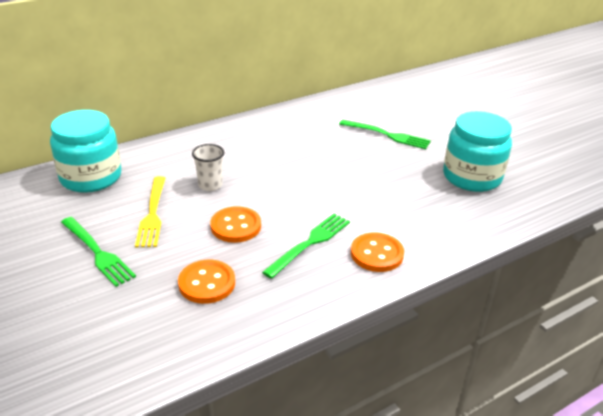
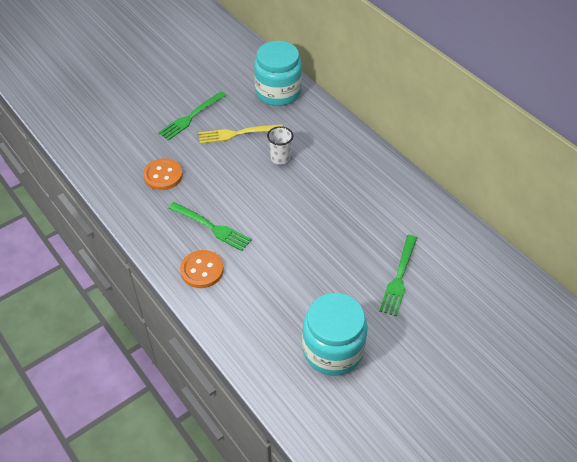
camera: 85 degrees right, 15 degrees up
orange button [210,206,261,243] -> none

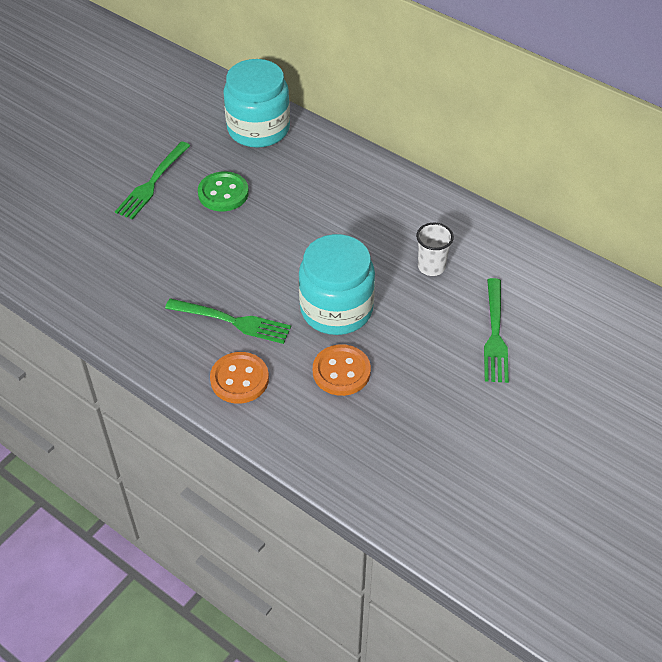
camera: 15 degrees left, 0 degrees up
orange button [143,158,183,190] -> orange button moved to [313,344,371,396]
yellow fork [198,124,283,144] -> green button [198,171,249,211]
white cup [267,126,293,165] -> white cup moved to [416,223,454,276]
turquoise jar [302,293,368,376] -> turquoise jar moved to [299,234,375,335]

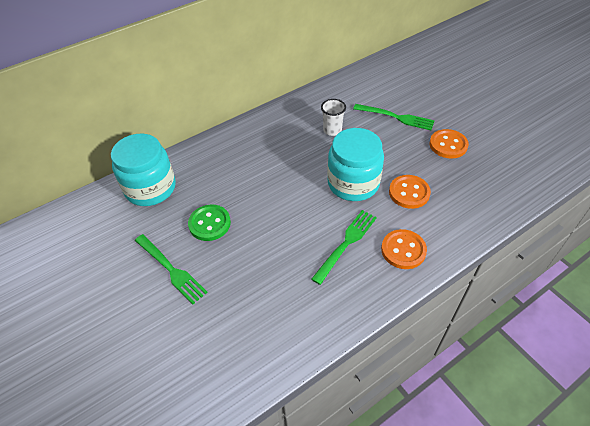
camera: 70 degrees left, 0 degrees up
none -> orange button [430,129,469,159]

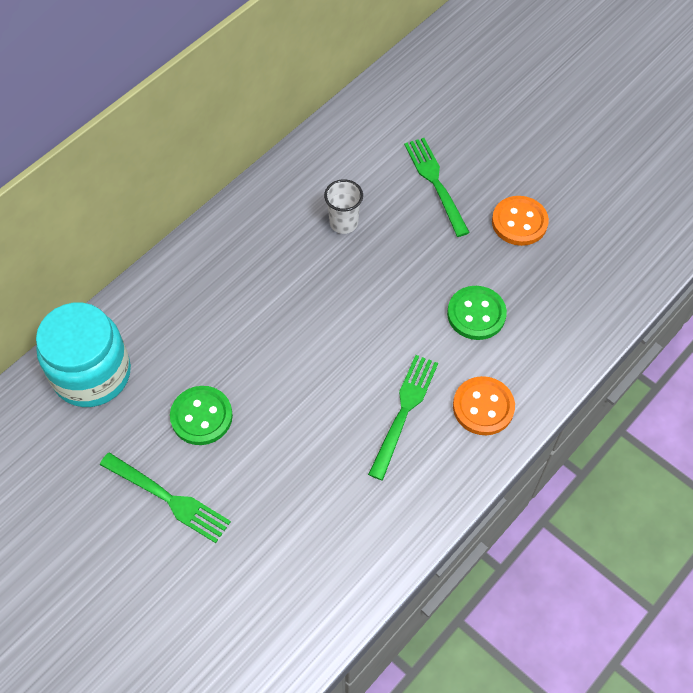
camera: 15 degrees left, 10 degrees up
turquoise jar [327,128,384,201] -> none
green fork [353,104,435,130] -> green fork turned 120 degrees counterclockwise [404,138,470,237]
orange button [389,175,431,209] -> green button [447,286,507,340]

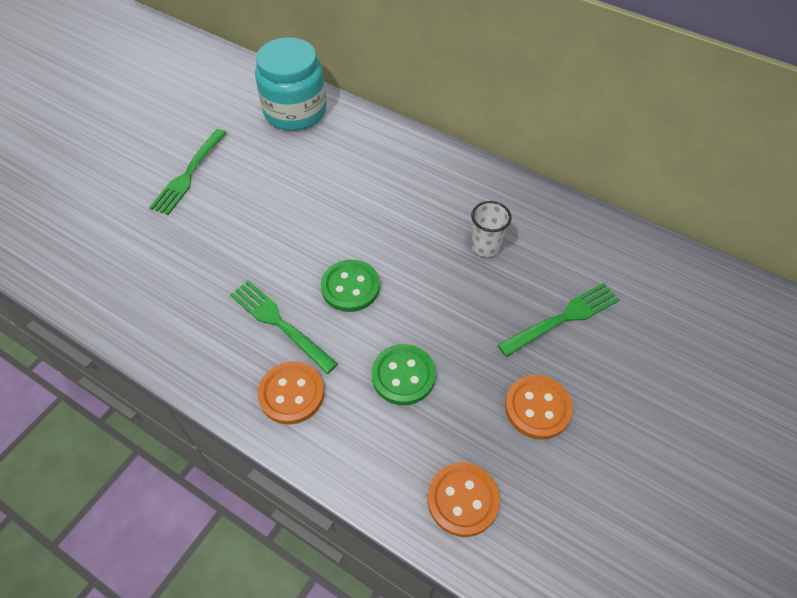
camera: 80 degrees right, 5 degrees down
green button [170,386,233,445] -> green button moved to [321,259,380,312]
green fork [368,355,438,480] -> green fork turned 150 degrees counterclockwise [230,280,338,374]
none -> orange button [427,462,500,537]

